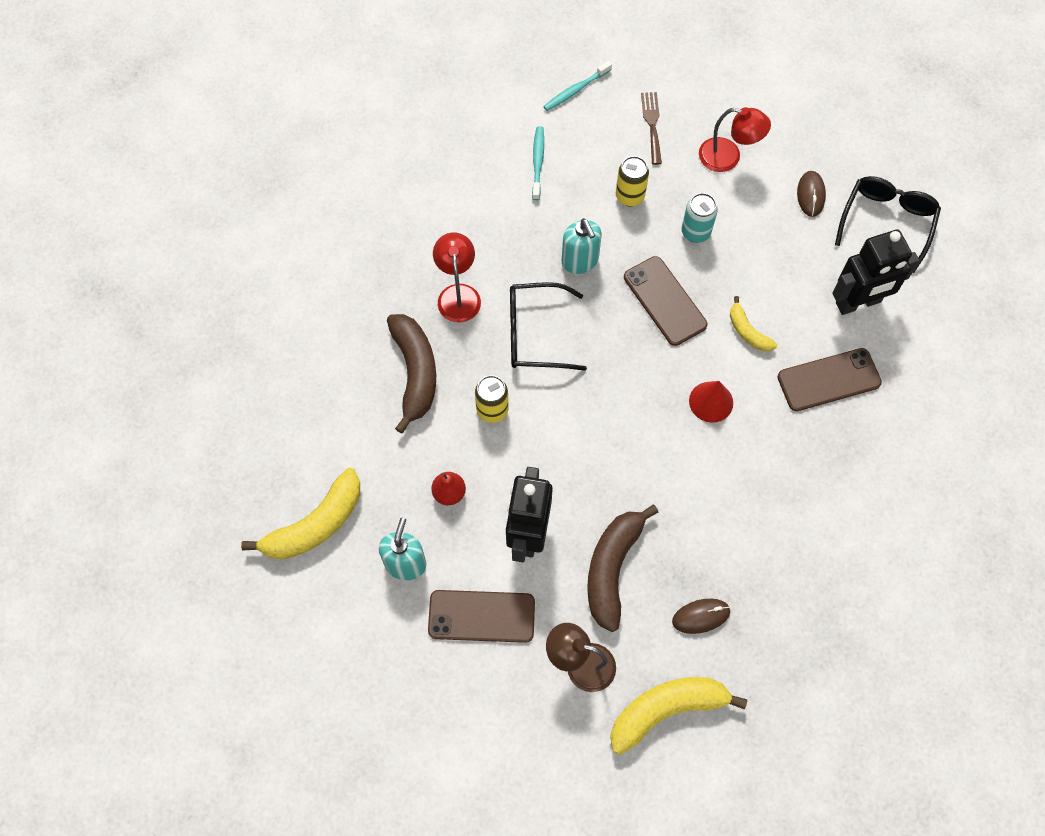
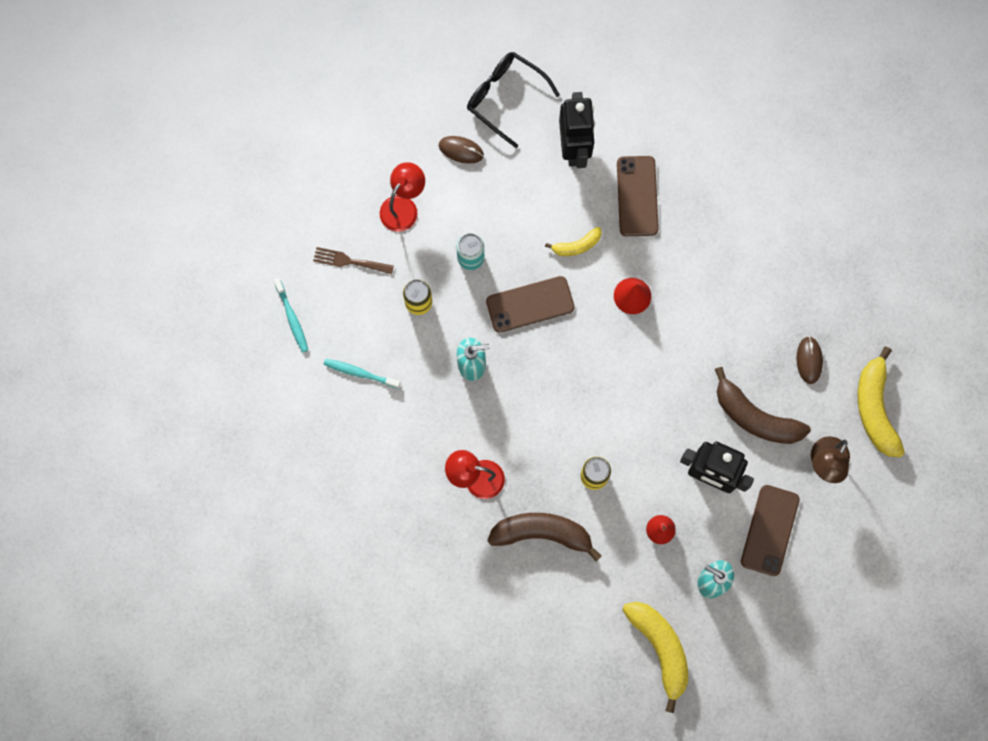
camera: 75 degrees left, 10 degrees up
black glasses [510,282,587,371] -> none

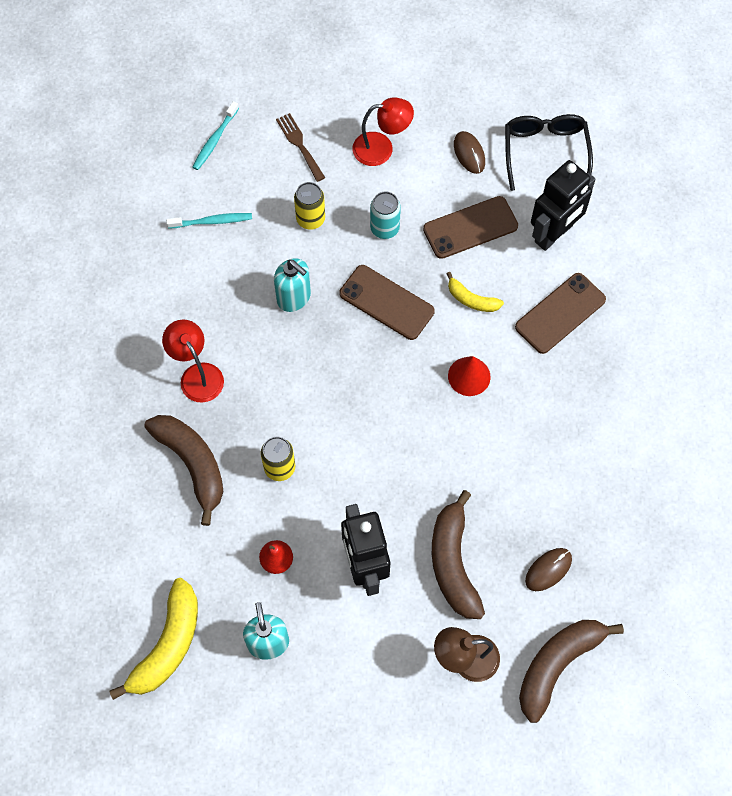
camera: 50 degrees right, 10 degrees down
turquoise toothbrush [324,359,401,389] -> turquoise toothbrush turned 105 degrees clockwise [166,213,252,229]
brown phone [741,485,800,576] -> brown phone moved to [423,196,518,259]
yellow banana [858,347,905,457] -> brown banana [519,620,624,723]

